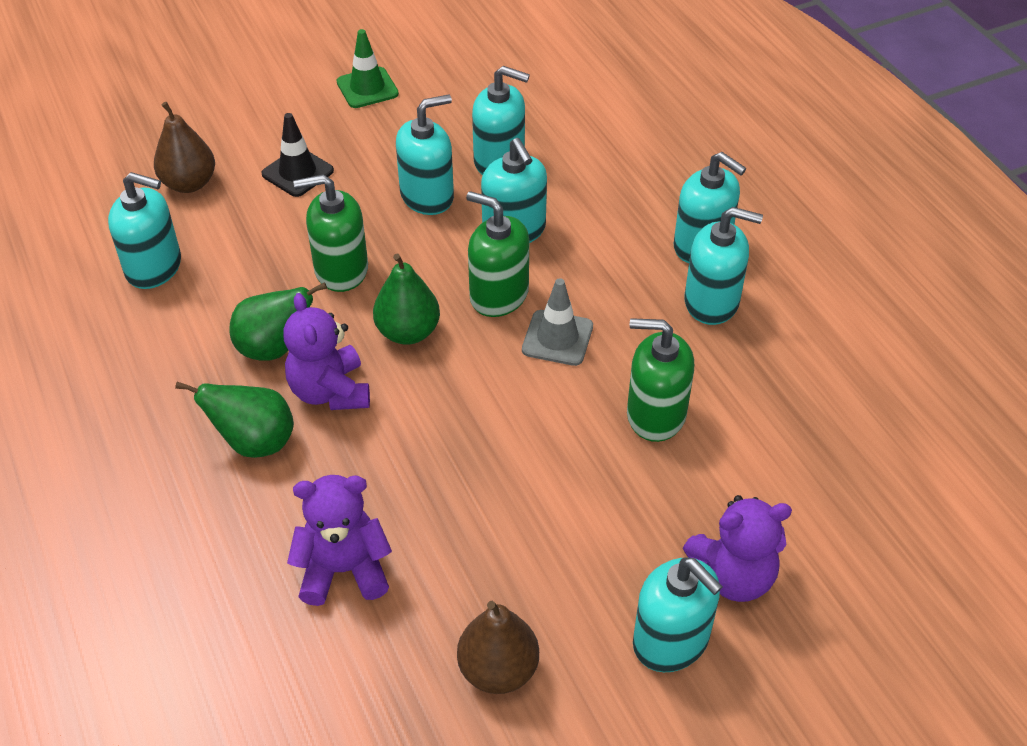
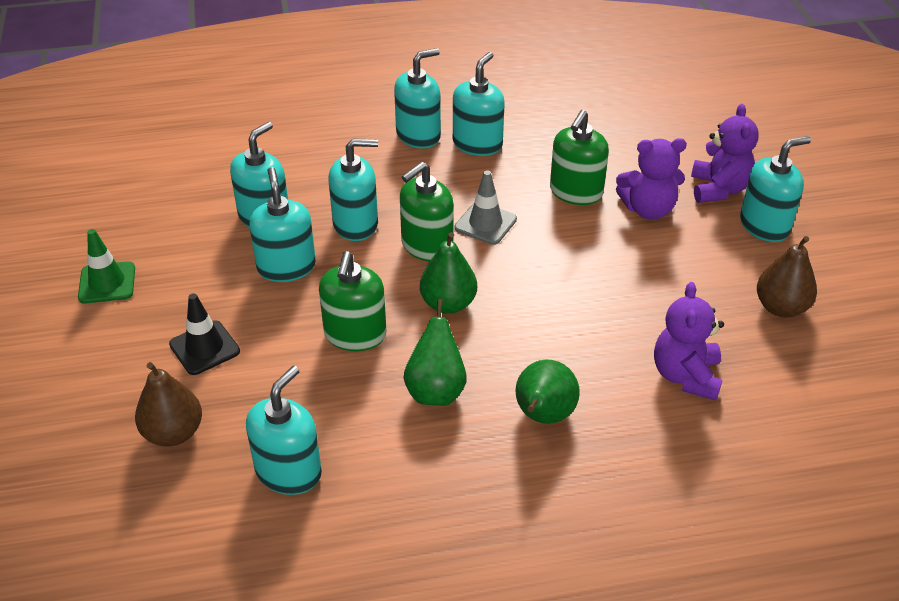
camera: 75 degrees left, 5 degrees down
purple teddy bear [283,293,370,410] -> purple teddy bear moved to [616,138,687,220]

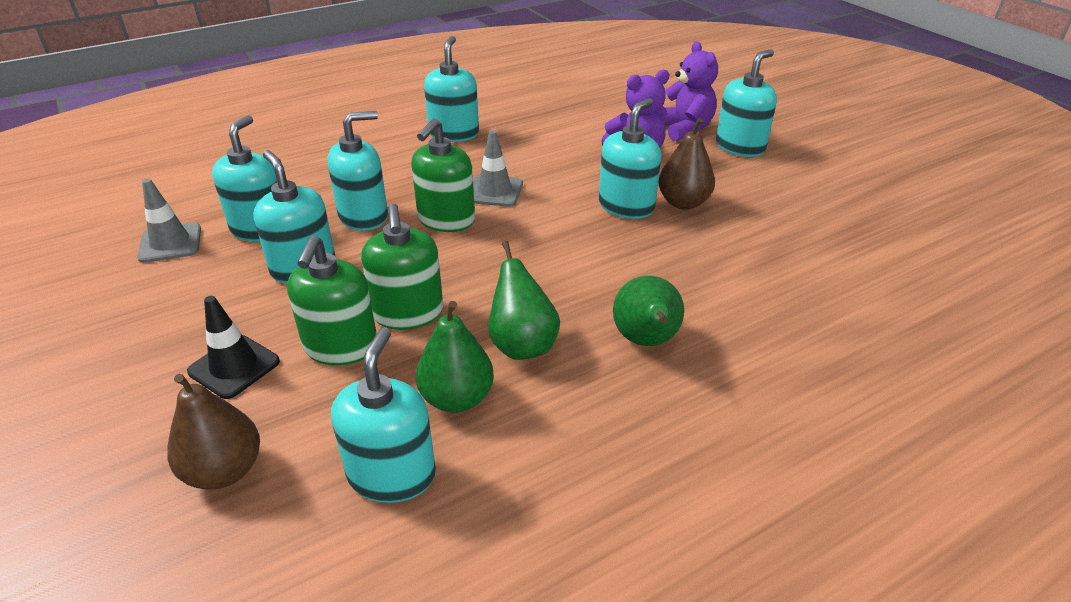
camera: 20 degrees left, 5 degrees down
green traffic cone [78,229,135,304] -> none
turquoise soap dispenser [394,48,441,149] -> turquoise soap dispenser moved to [599,98,661,219]
green pear [420,232,477,314] -> green pear moved to [416,301,494,413]
green soap dispenser [550,110,609,205] -> green soap dispenser moved to [287,235,377,365]
purple teddy bear [654,282,724,401] -> none
brown pear [757,236,817,318] -> brown pear moved to [658,118,715,209]
none -> grey traffic cone [137,178,201,263]

